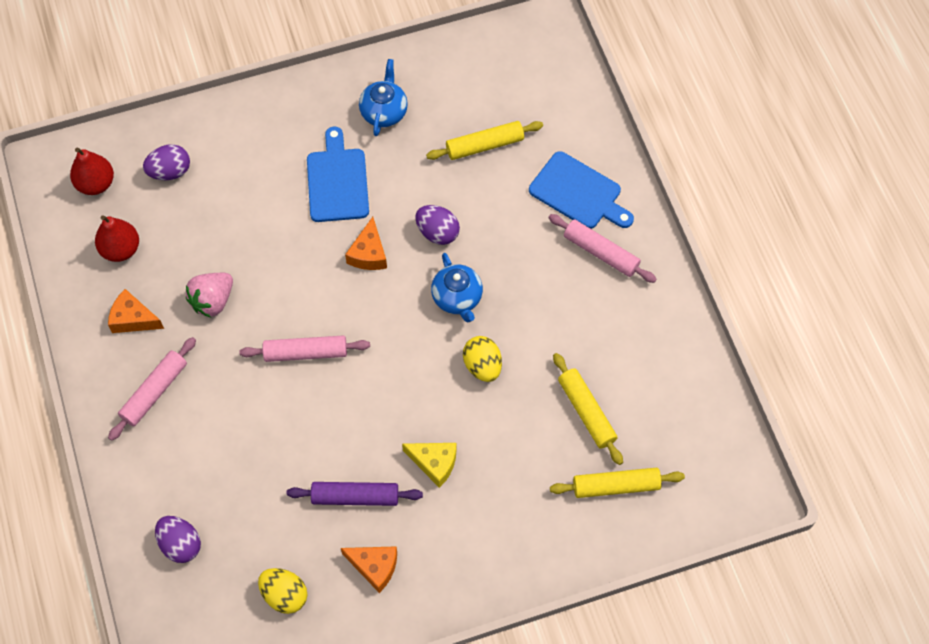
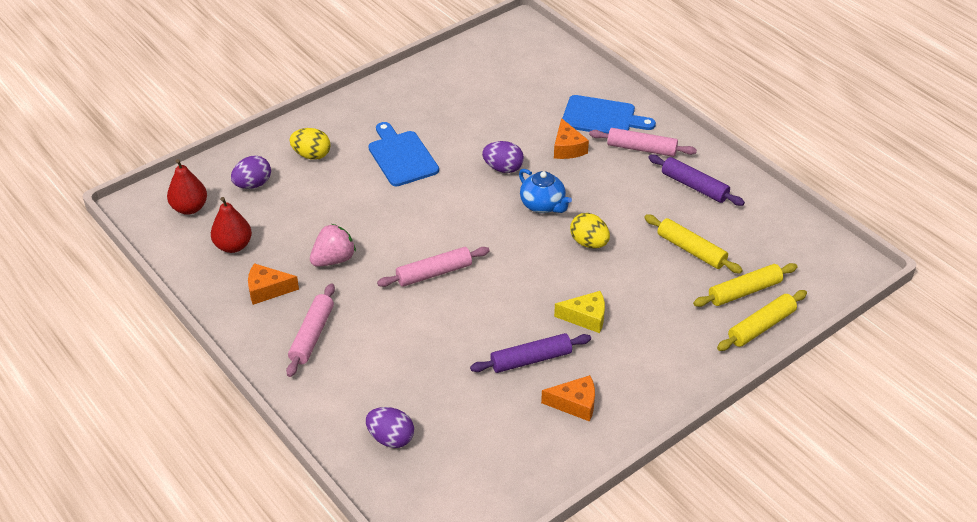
camera: 20 degrees left, 20 degrees down
pink strawberry [186,273,233,318] -> pink strawberry turned 150 degrees counterclockwise [310,224,356,267]
yellow egg [258,568,307,614] -> yellow egg moved to [290,128,331,160]
orange cheese [345,217,387,270] -> orange cheese moved to [554,118,589,159]
blue teapot [359,59,408,136] -> none
yellow rolling pin [426,121,543,160] -> yellow rolling pin moved to [717,290,807,351]
none -> purple rolling pin [648,155,745,206]

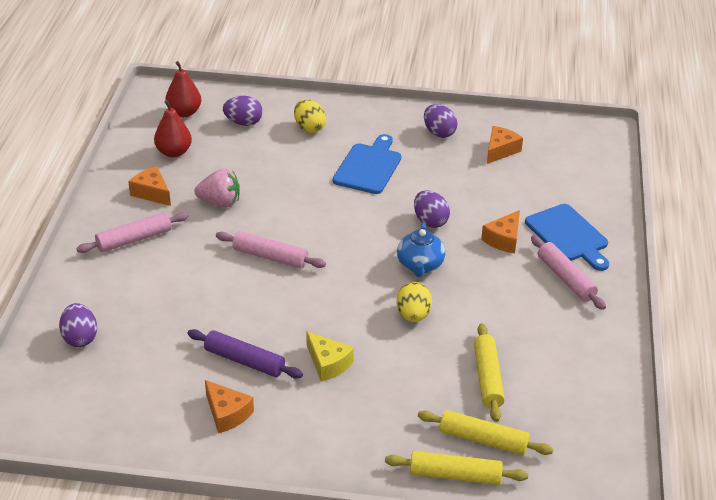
camera: 45 degrees right, 5 degrees down
purple rolling pin [648,155,745,206] -> none
none -> purple egg [424,104,458,138]
none -> orange cheese [487,126,523,164]

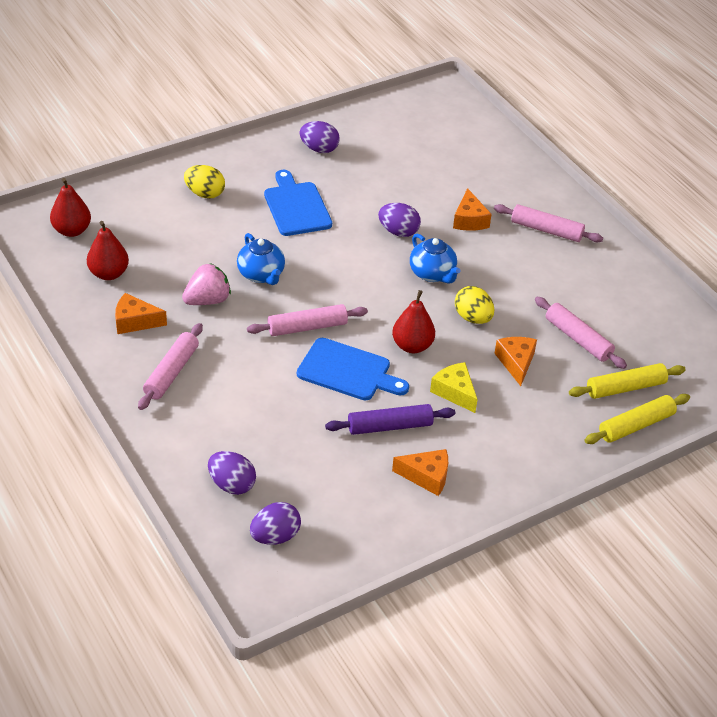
camera: 40 degrees left, 5 degrees up
purple egg [223,96,263,126] -> purple egg moved to [250,502,301,545]
yellow cheese [306,331,354,382] -> yellow cheese turned 135 degrees counterclockwise [430,362,478,413]
yellow rolling pin [474,323,505,422] -> pink rolling pin [535,297,627,369]
orange cheese [487,126,523,164] -> orange cheese moved to [494,337,537,386]
blue cutting board [525,204,609,271] -> blue cutting board moved to [297,338,409,400]
none -> blue teapot [237,233,285,285]
none -> red pear [392,290,435,353]

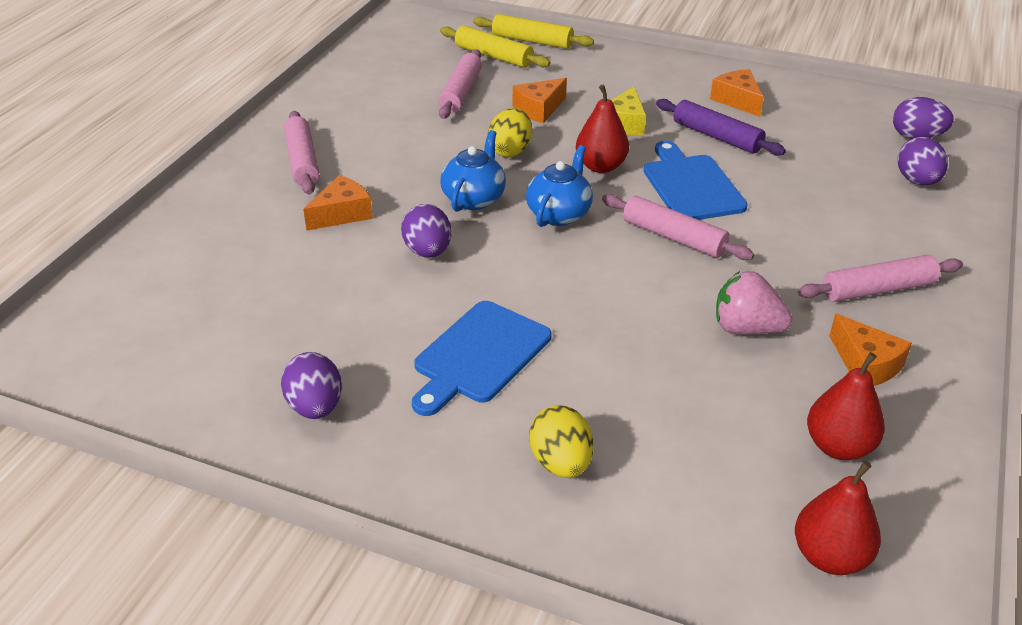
camera: 125 degrees left, 5 degrees down
blue teapot [237,233,285,285] -> blue teapot moved to [526,145,593,227]

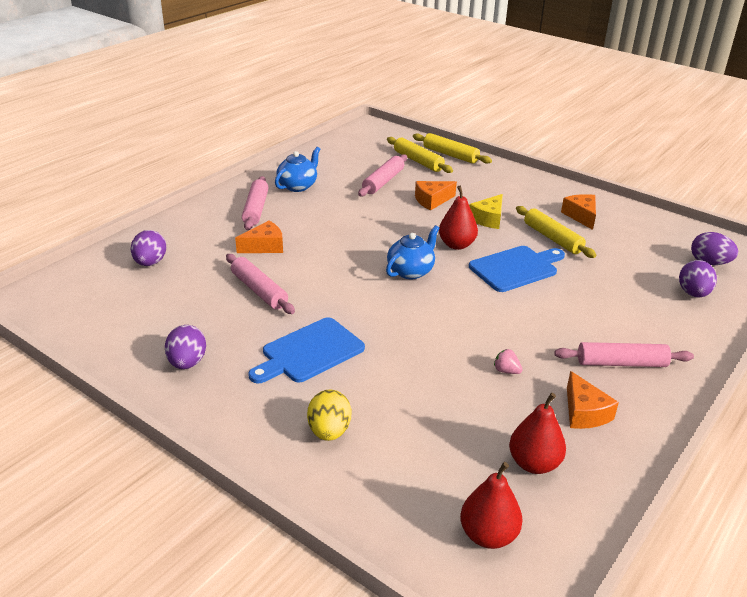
camera: 15 degrees right, 5 degrees down
purple egg [401,204,451,258] -> purple egg moved to [131,230,166,266]
blue teapot [440,130,506,212] -> blue teapot moved to [275,147,320,192]
yellow egg [487,108,532,157] -> none
pink rolling pin [602,194,754,260] -> pink rolling pin moved to [226,254,295,314]
blue cutting board [644,141,748,220] -> blue cutting board turned 60 degrees clockwise [469,246,565,292]
purple rolling pin [656,99,786,155] -> yellow rolling pin [516,206,596,258]
pink strawberry [716,271,793,335] -> pink strawberry [494,349,523,374], size x0.51

